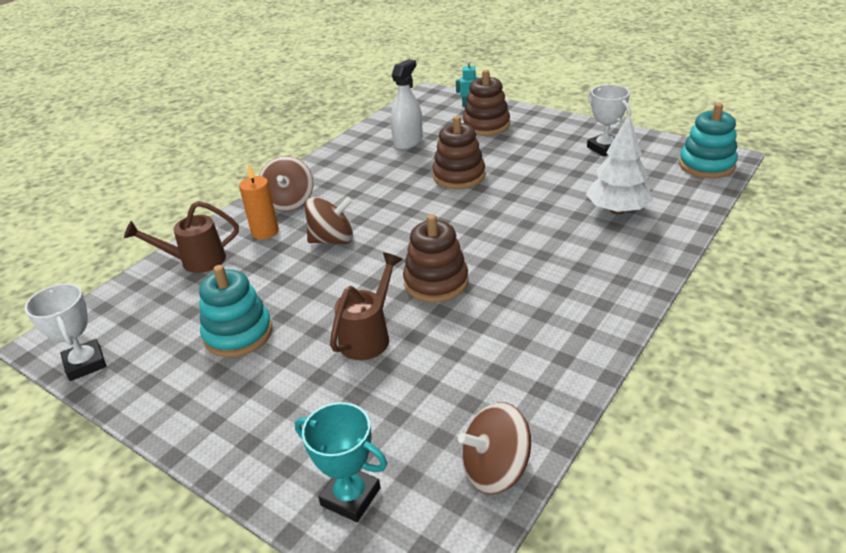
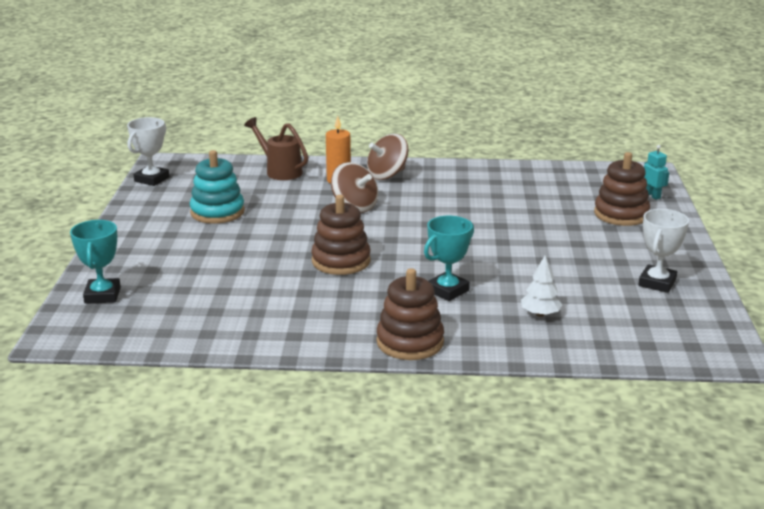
camera: 55 degrees right, 10 degrees down
brown watering can [330,253,403,360] -> none
white spray bottle [391,59,423,150] -> none
brown stacking toy [432,116,485,189] -> brown stacking toy moved to [377,268,444,360]
brown spinning top [458,402,531,494] -> none
white tree [586,115,653,215] -> white tree [521,256,562,317], size x0.58
turquoise stacking toy [679,103,738,178] -> none
none -> turquoise trophy [424,216,474,301]

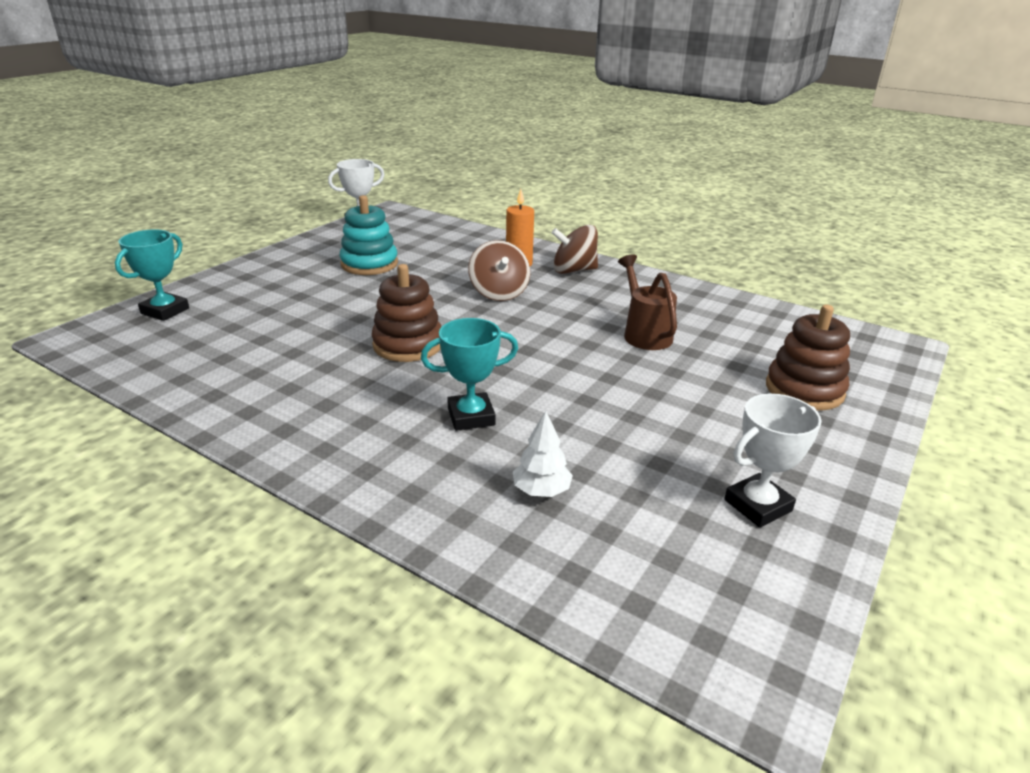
camera: 30 degrees right, 5 degrees up
brown watering can [244,117,308,180] -> brown watering can moved to [618,254,677,350]
brown stacking toy [377,268,444,360] -> none
turquoise robot [644,145,669,200] -> none

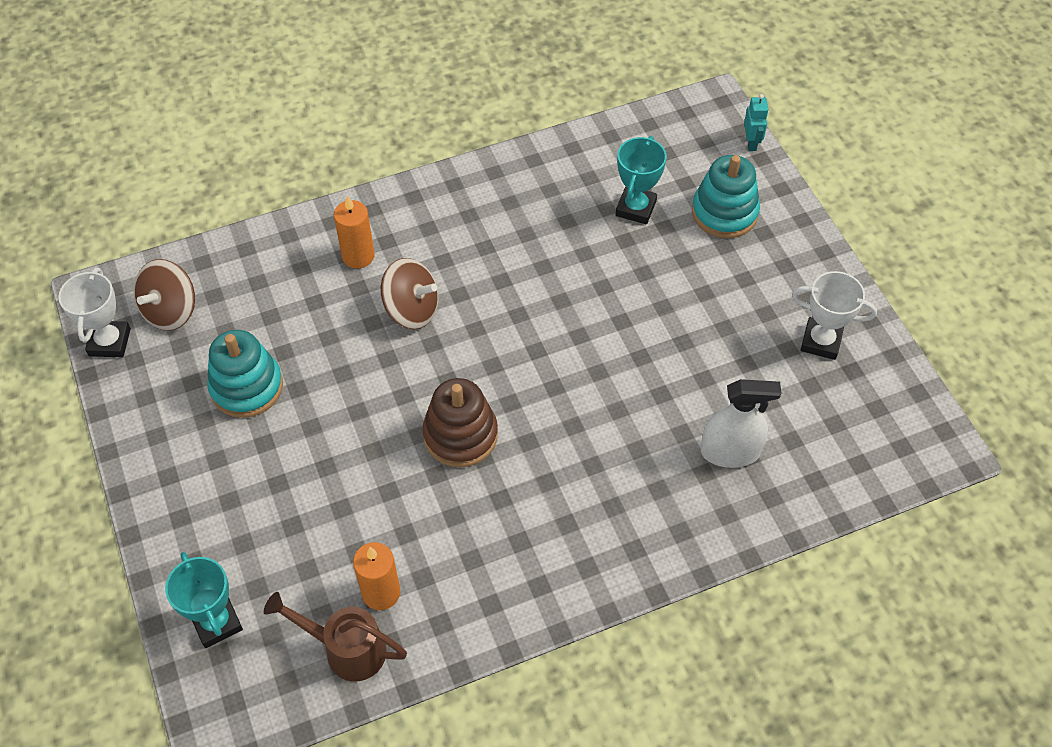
camera: 55 degrees left, 25 degrees up
turquoise trophy [421,318,518,431] -> turquoise trophy moved to [616,136,667,224]
white tree [513,411,573,497] -> white spray bottle [701,379,781,468]
brown spinning top [552,224,598,274] -> brown spinning top moved to [134,259,195,331]
brown watering can [618,254,677,350] -> brown watering can moved to [264,592,407,682]
white trophy [724,393,822,528] -> white trophy turned 75 degrees counterclockwise [792,271,877,360]
brown stacking toy [766,305,850,410] -> turquoise stacking toy [692,155,760,238]
none -> orange candle [353,542,400,610]
none -> turquoise robot [744,94,769,151]

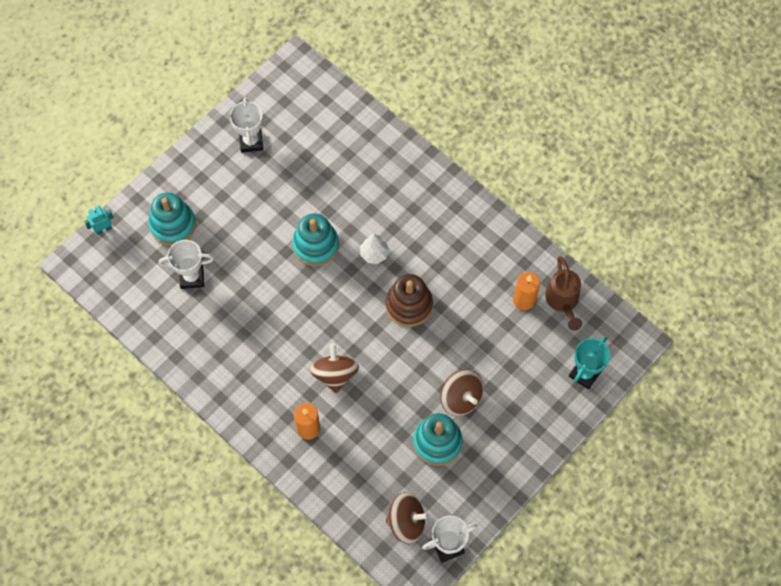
camera: 115 degrees left, 10 degrees up
turquoise trophy [616,136,667,224] -> white trophy [159,240,214,289]
white spray bottle [701,379,781,468] -> none
none -> turquoise stacking toy [292,213,339,266]
none -> white tree [360,234,389,264]
none -> brown spinning top [440,369,484,416]

